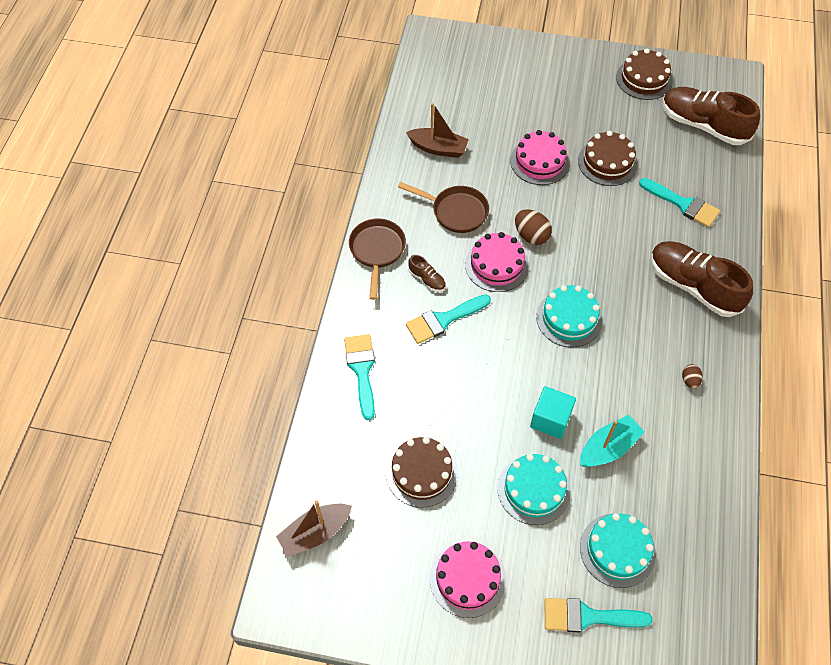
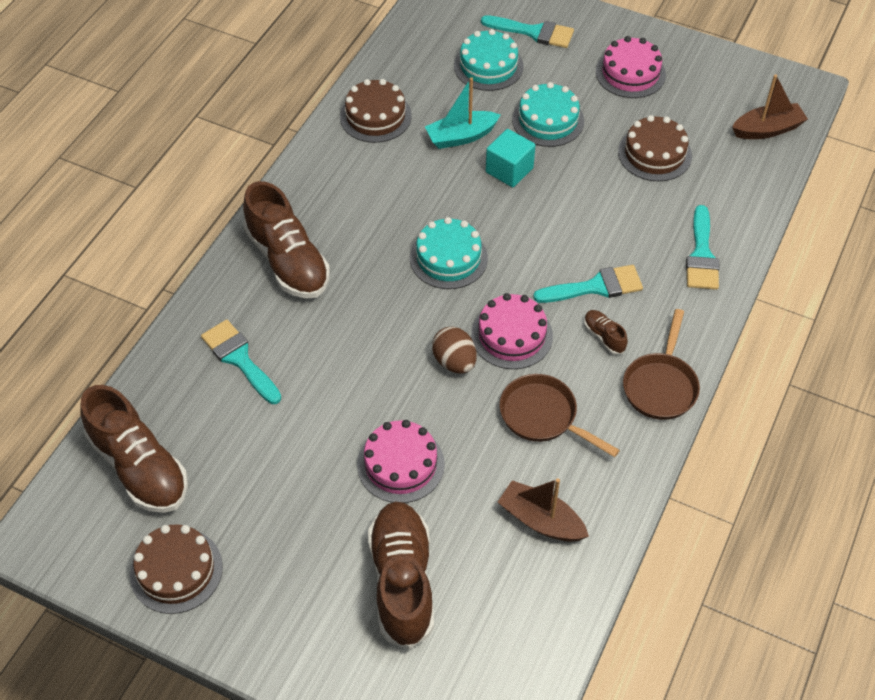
camera: 165 degrees left, 5 degrees down
brown cake [578,131,638,186] -> brown cake moved to [340,79,412,143]
brown egg [682,364,703,389] -> none
none -> brown shoe [368,501,434,649]

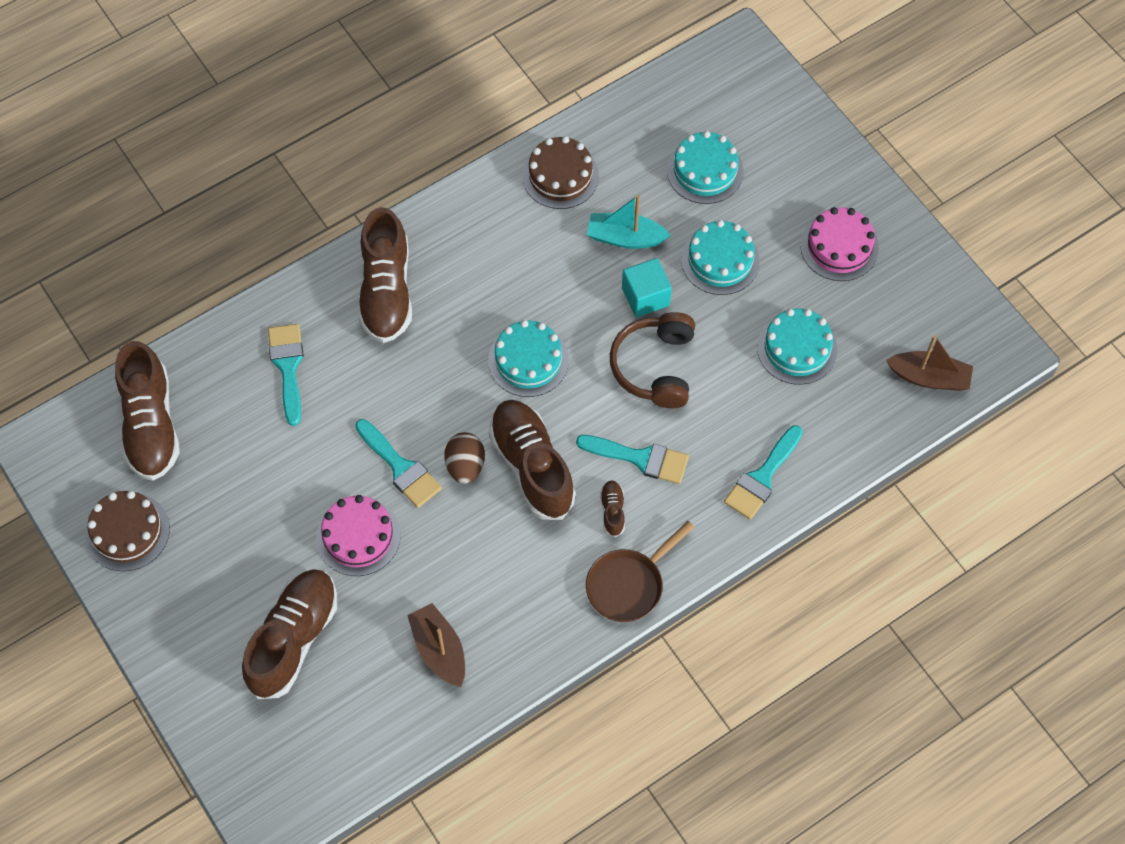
camera: 30 degrees right, 10 degrees up
pink cake [471,293,553,369] -> brown shoe [489,400,576,520]
turquoise brush [481,15,574,48] -> turquoise brush moved to [355,419,442,508]
brown pan [500,374,620,457] -> none
brown cake [618,115,692,181] -> turquoise cake [757,308,837,385]
none -> brown headphones [610,312,695,408]

